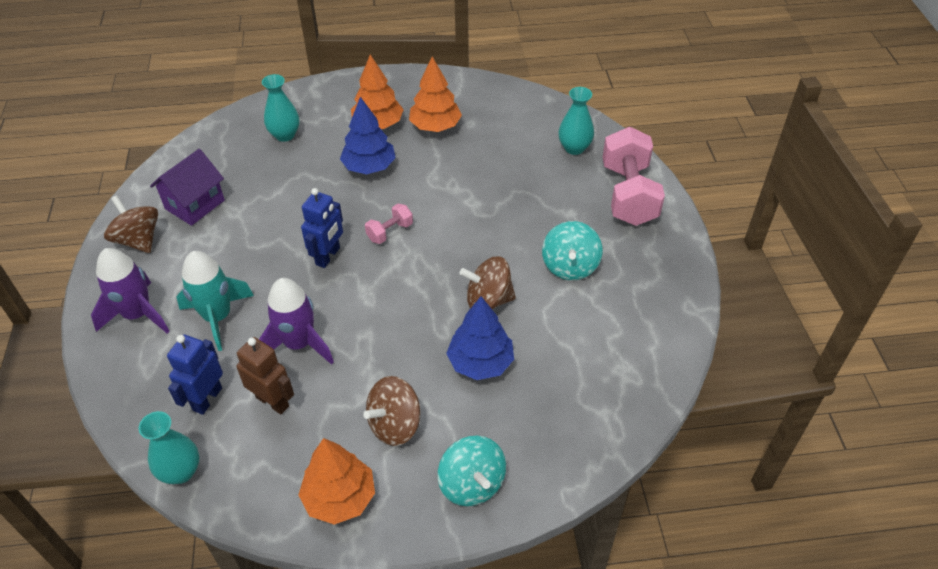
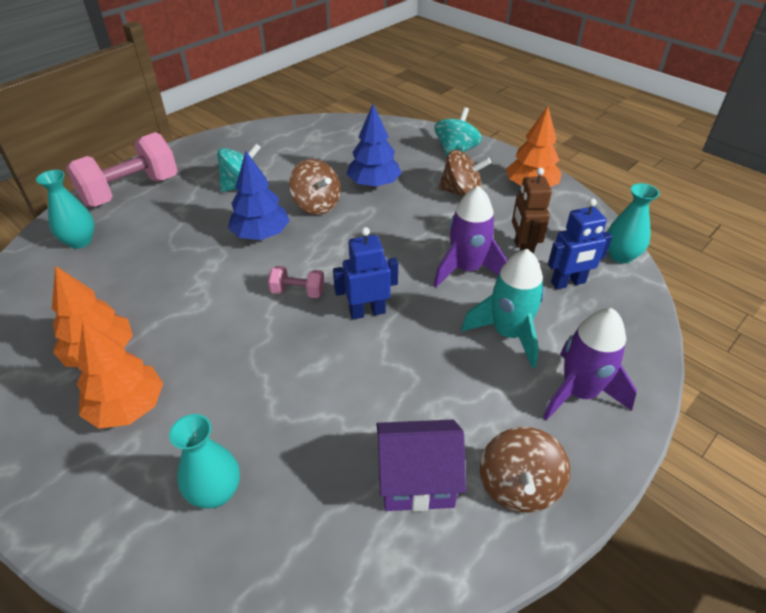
camera: 130 degrees left, 5 degrees down
blue tree [340,97,396,175] -> blue tree moved to [228,151,290,240]

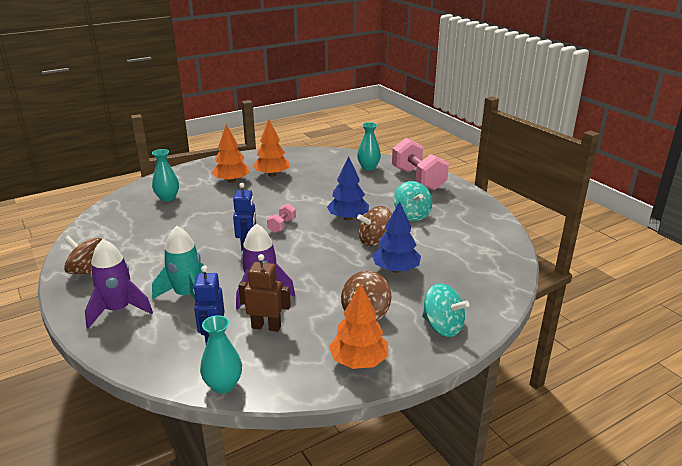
camera: 105 degrees right, 15 degrees down
purple house [376,420,466,511] -> none

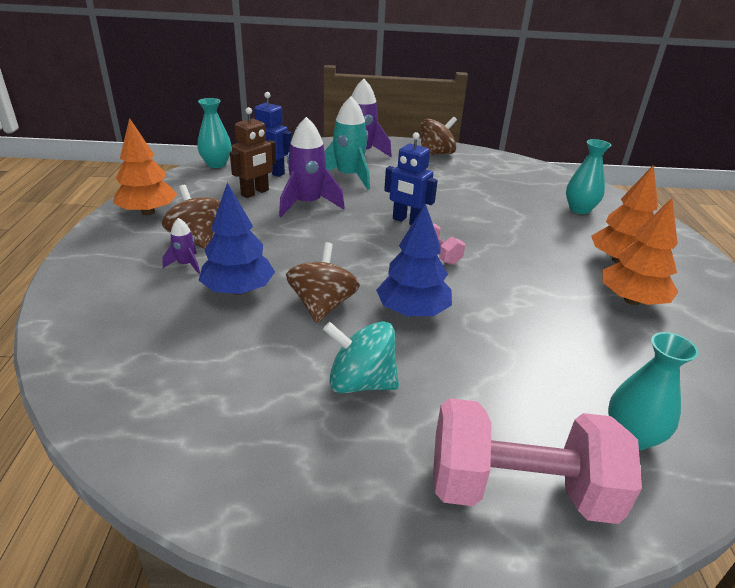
camera: 120 degrees right, 5 degrees up
turquoise spinning top [422,283,469,337] -> none
none -> purple rocket [162,218,200,274]

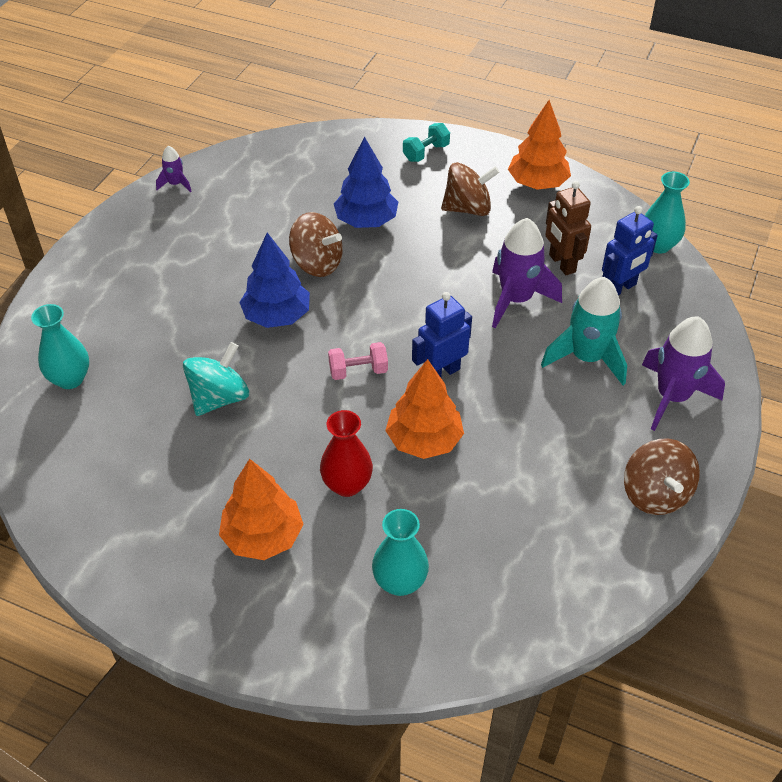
camera: 115 degrees right, 15 degrees up
purple rocket [162,218,200,274] -> purple rocket moved to [156,146,192,192]
turquoise spinning top [323,321,399,393] -> turquoise spinning top moved to [183,342,249,416]
pink dumbbell [433,398,642,524] -> none
orange tree [602,198,678,305] -> orange tree moved to [385,359,464,459]
none -> red vase [320,410,373,497]
none -> turquoise dumbbell [403,123,450,162]

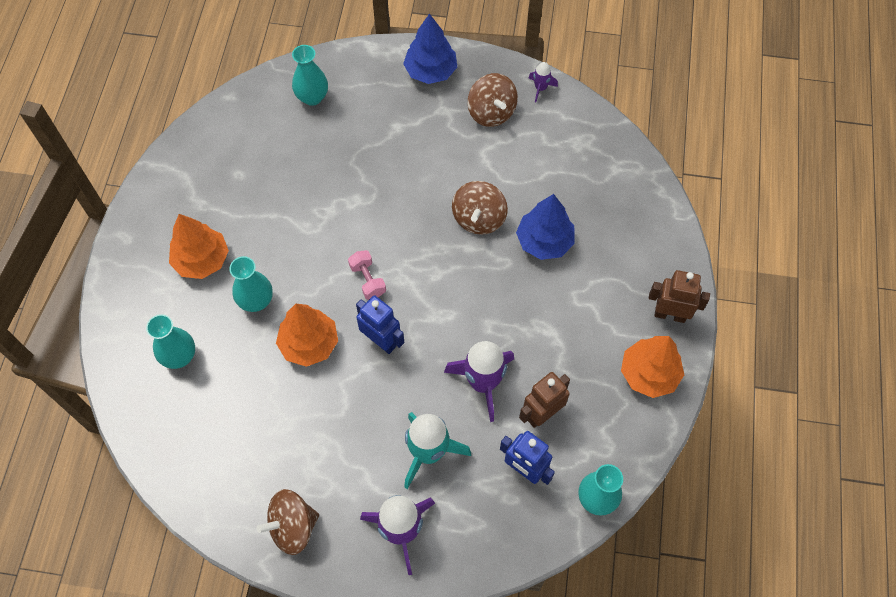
camera: 75 degrees right, 15 degrees up
turquoise spinning top [183,342,249,416] -> none
blue tree [239,233,310,328] -> blue tree moved to [403,13,457,84]
red vase [320,410,373,497] -> turquoise vase [229,256,273,312]
turquoise dumbbell [403,123,450,162] -> none
brown spinning top [441,162,499,216] -> brown spinning top moved to [468,73,518,127]
none -> brown robot [649,270,710,323]

